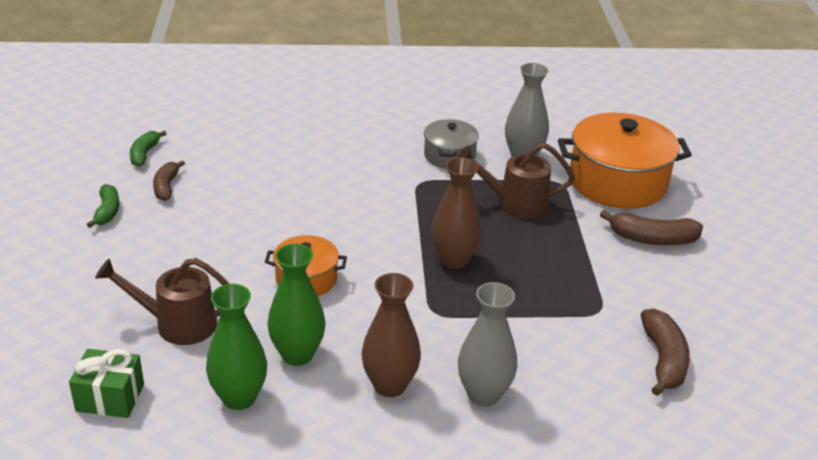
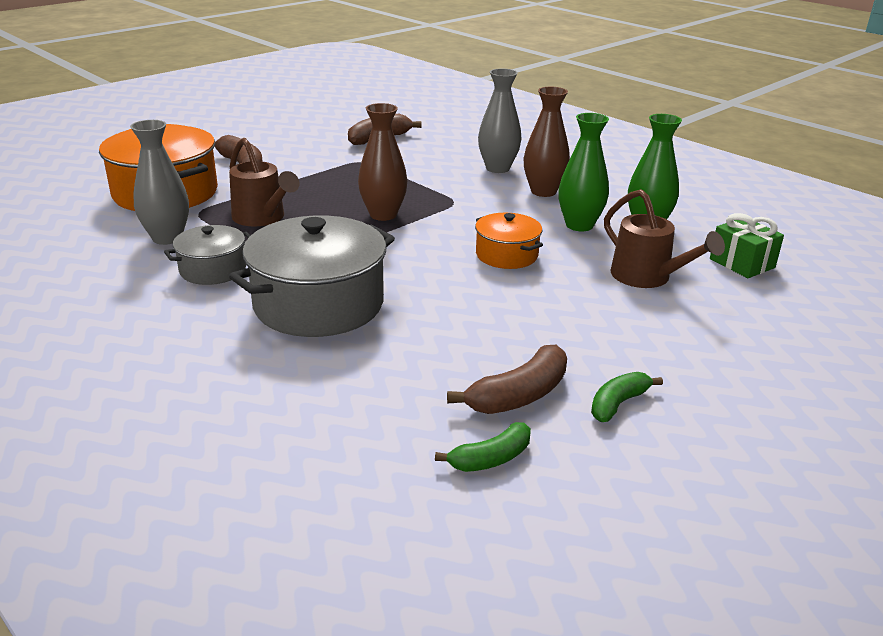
camera: 130 degrees left, 5 degrees down
brown banana [153,160,185,201] -> brown banana [447,345,567,414], size x1.50
none -> grey pot [229,216,395,337]

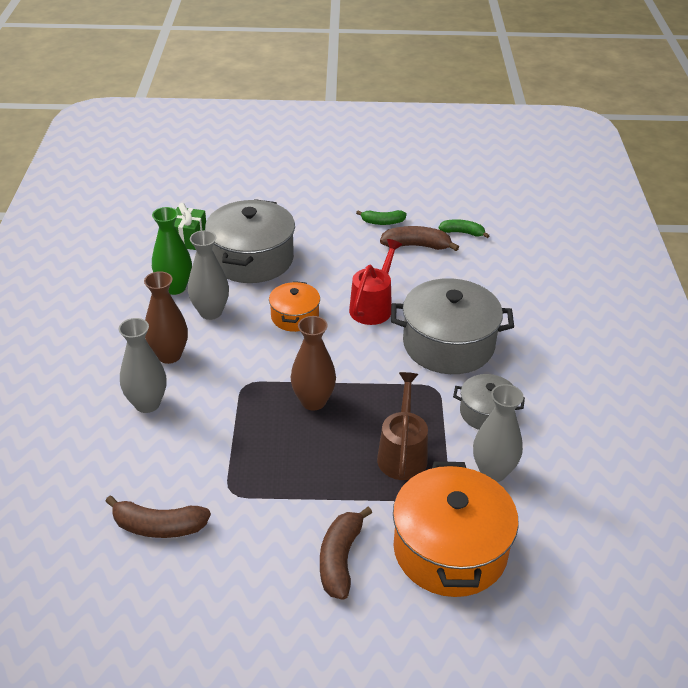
camera: 135 degrees left, 10 degrees up
green vase [558,113,609,231] -> grey vase [188,230,229,320]
brown watering can [604,189,725,288] -> grey pot [205,199,295,283]
none -> red watering can [349,239,402,325]

